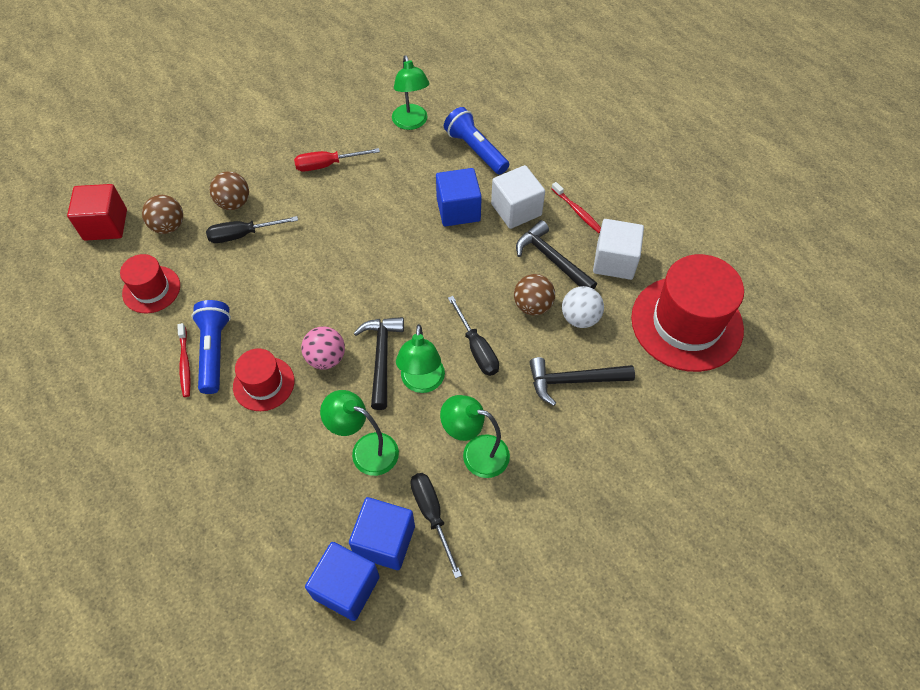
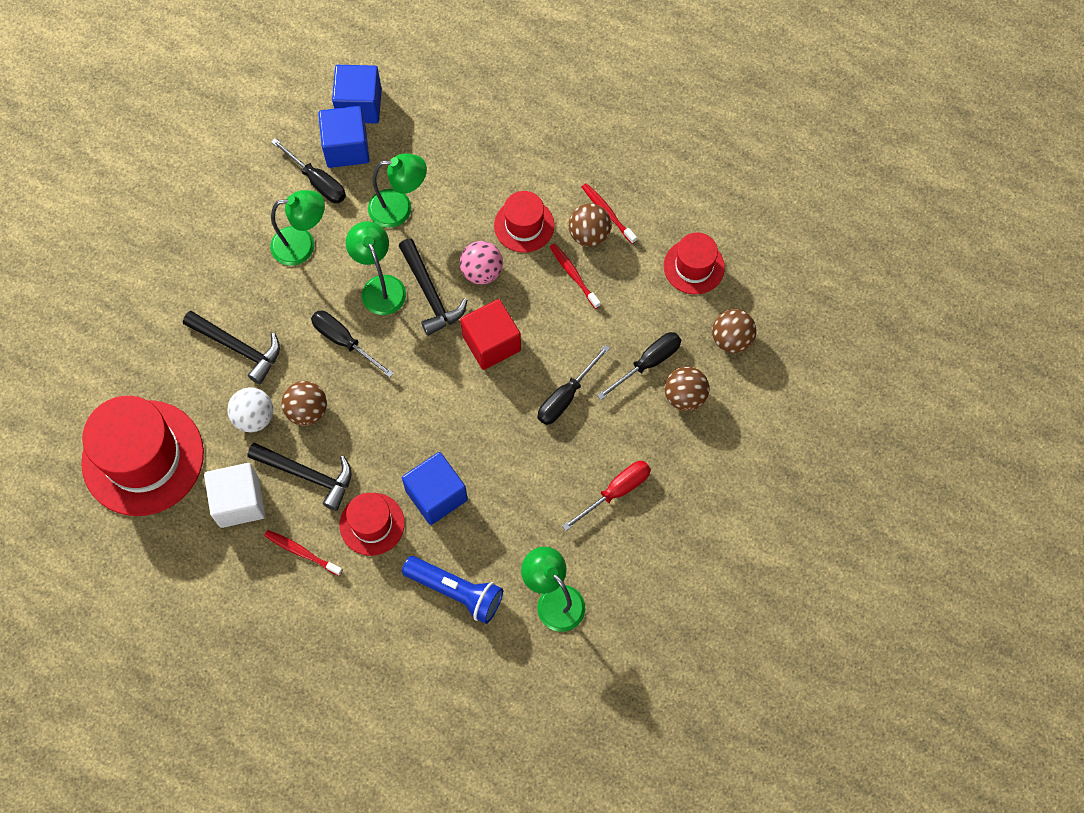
camera: 155 degrees right, 10 degrees up
red cube [67,184,127,241] -> red cube moved to [460,299,521,370]
blue flashlight [192,300,231,394] -> brown ball [568,203,611,247]
white cube [491,165,545,229] -> red hat [340,493,405,556]
black hammer [529,357,635,406] -> black hammer turned 60 degrees clockwise [183,311,280,384]
none -> black screwdriver [538,345,610,425]
none -> red toothbrush [550,243,601,309]

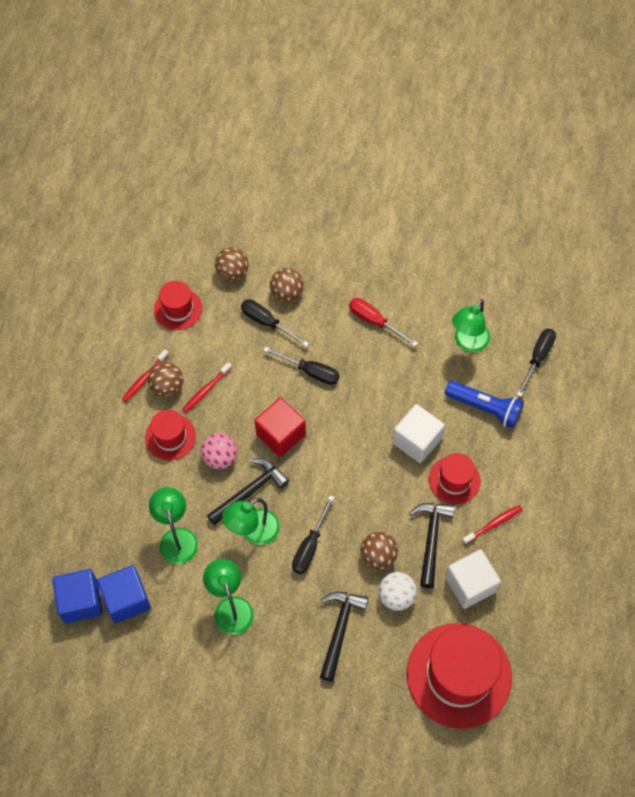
camera: 105 degrees left, 5 degrees down
red toothbrush [264,530,343,576] -> red toothbrush turned 135 degrees counterclockwise [462,505,523,545]
black screwdriver [271,138,346,203] -> black screwdriver moved to [517,329,556,397]
blue cube [402,452,468,525] -> white cube [392,404,445,463]
blue flashlight [402,556,503,624] -> blue flashlight turned 105 degrees clockwise [445,381,524,429]

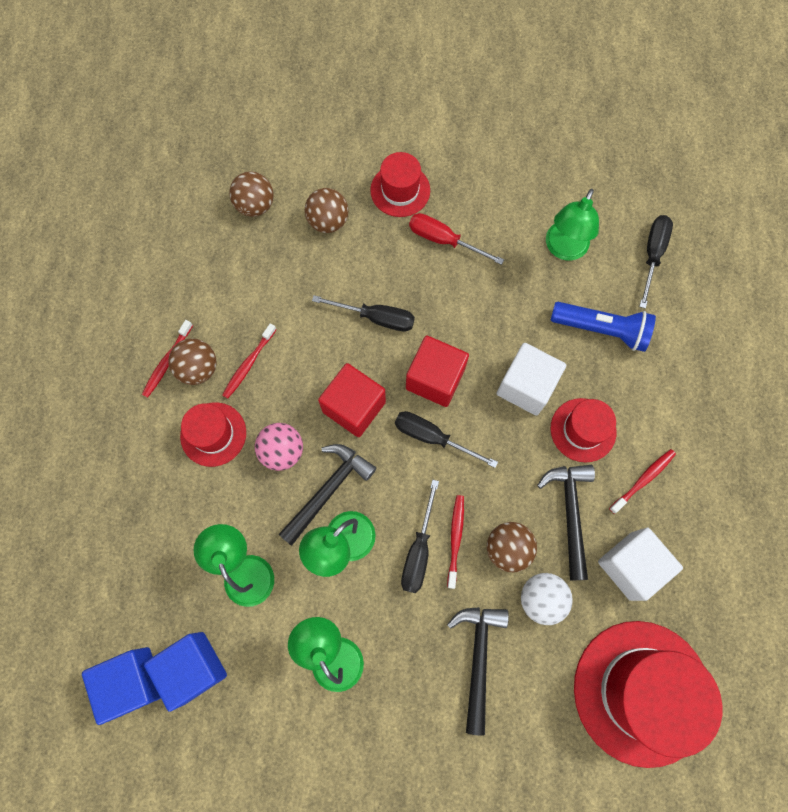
camera: 10 degrees left, 10 degrees up
red hat [154,281,202,330] -> red hat moved to [370,152,430,217]
black screwdriver [241,299,309,347] -> black screwdriver moved to [395,411,498,468]
none -> red cube [406,336,469,407]
none -> red toothbrush [447,495,464,589]

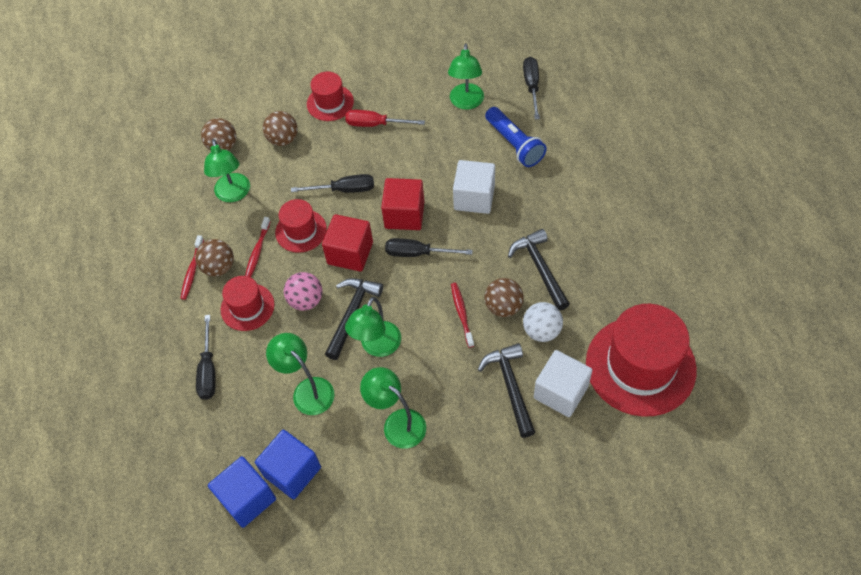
camera: 15 degrees left, 15 degrees down
black screwdriver [401,480,439,593] -> black screwdriver moved to [196,315,216,400]
blue flashlight [551,302,656,352] -> blue flashlight turned 60 degrees clockwise [485,107,547,167]
red hat [551,398,617,462] -> red hat moved to [275,199,327,253]
white cube [598,528,683,601] -> white cube moved to [534,350,592,417]
red toothbrush [609,449,676,514] -> none
none -> green lamp [204,139,250,202]

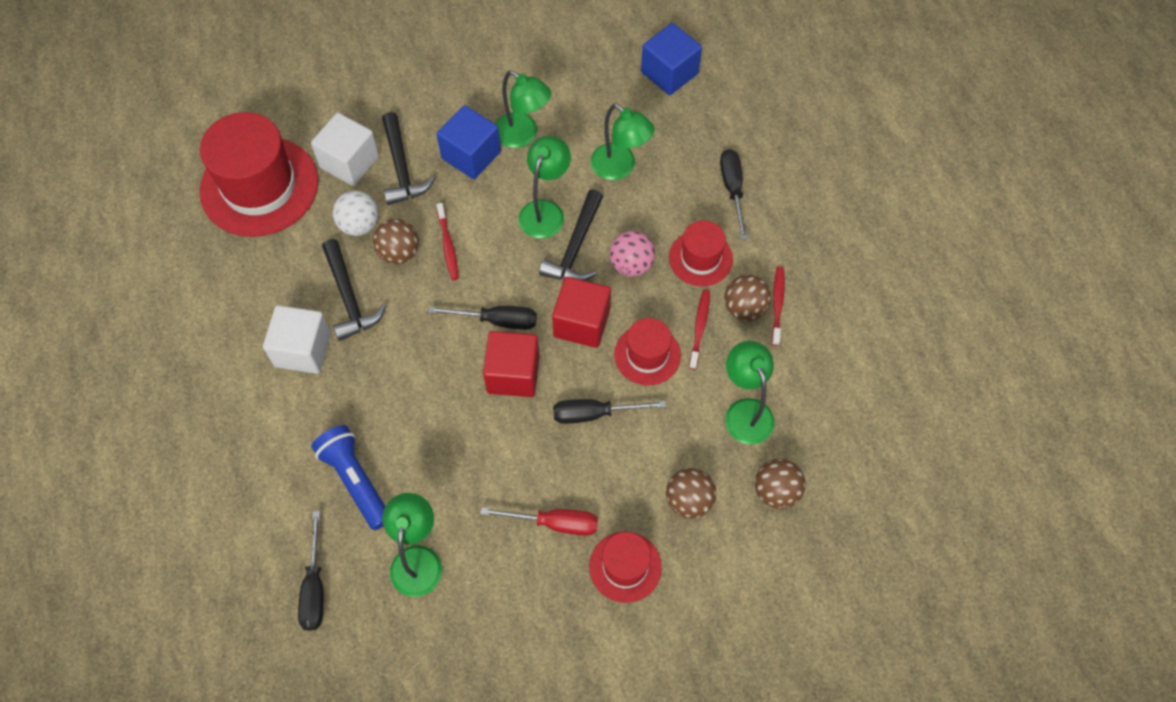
camera: 175 degrees right, 5 degrees up
blue cube [255,430,321,499] -> blue cube moved to [437,105,501,179]
white cube [453,160,495,214] -> white cube moved to [263,305,331,374]

